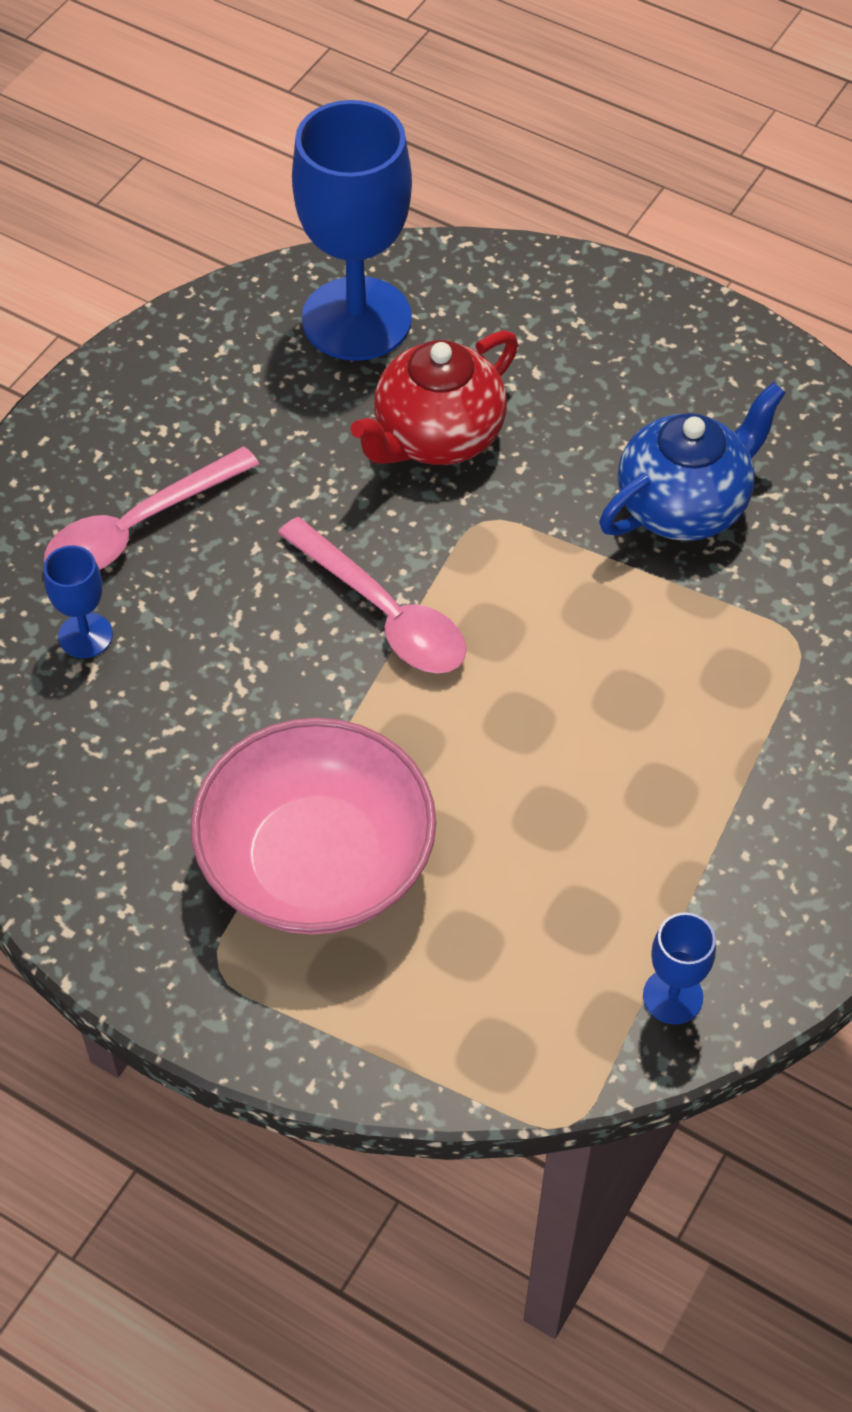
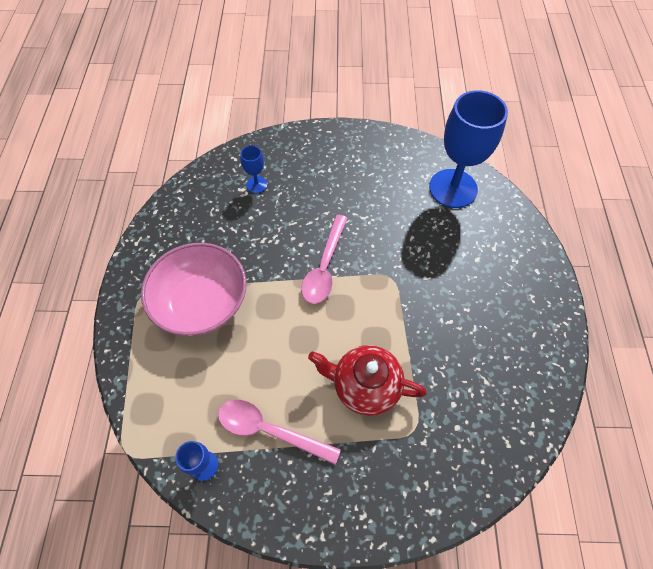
camera: 60 degrees right, 5 degrees up
pink spoon [44,446,259,570] -> pink spoon moved to [218,400,341,465]
red teapot [350,330,518,465] -> red teapot moved to [308,345,427,416]
blue teapot [599,382,786,541] -> none

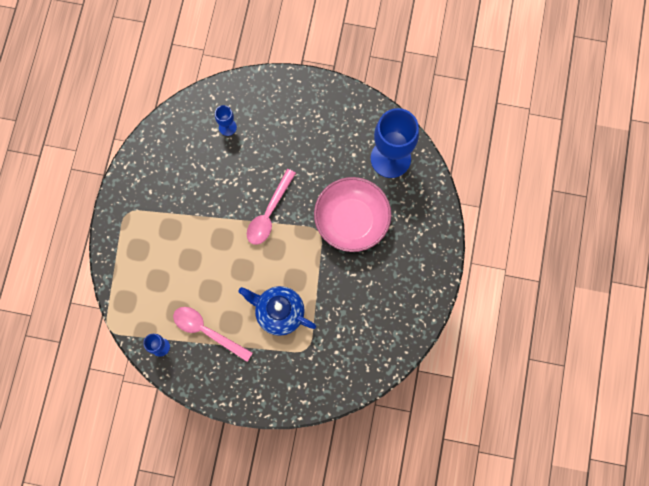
camera: 10 degrees right, 15 degrees up
pink bowl [141,243,247,336] -> pink bowl moved to [314,177,391,252]
red teapot [308,345,427,416] -> blue teapot [238,286,316,336]

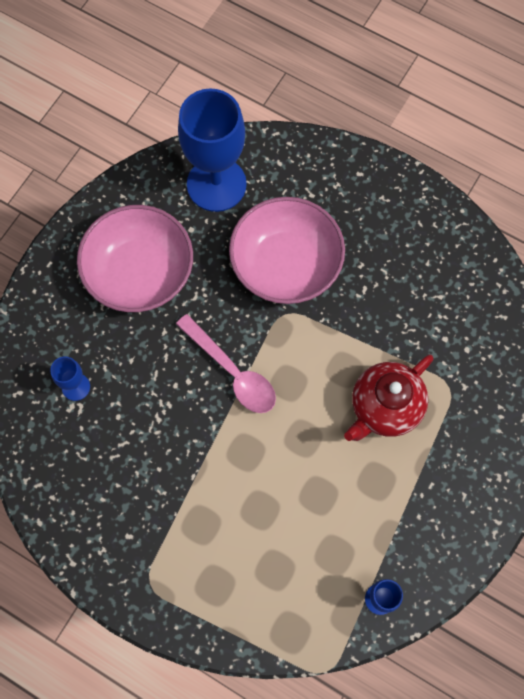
camera: 70 degrees left, 5 degrees down
pink spoon [173,307,253,362] -> none
blue teapot [238,286,316,336] -> red teapot [344,354,433,441]
none -> pink bowl [77,205,193,312]

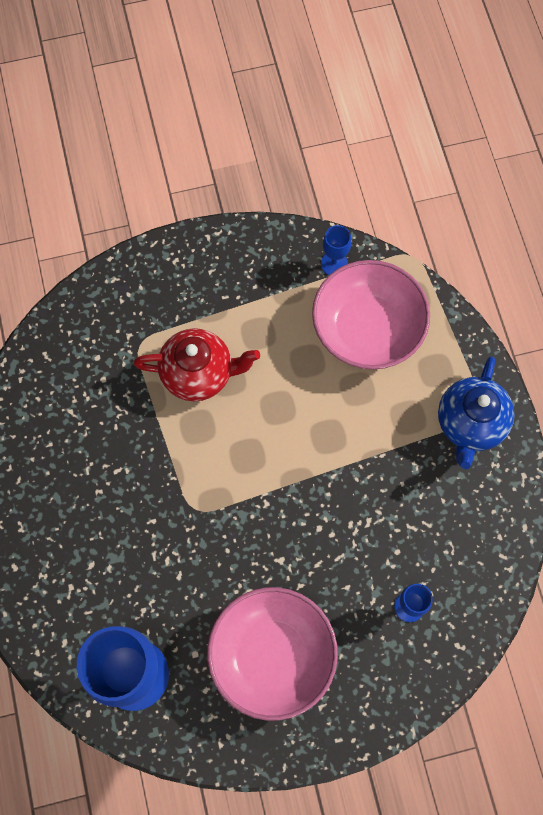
camera: 135 degrees left, 0 degrees up
pink spoon [176,314,276,413] -> none
pink bowl [229,197,345,304] -> pink bowl moved to [312,260,430,370]
none -> blue teapot [438,356,515,469]

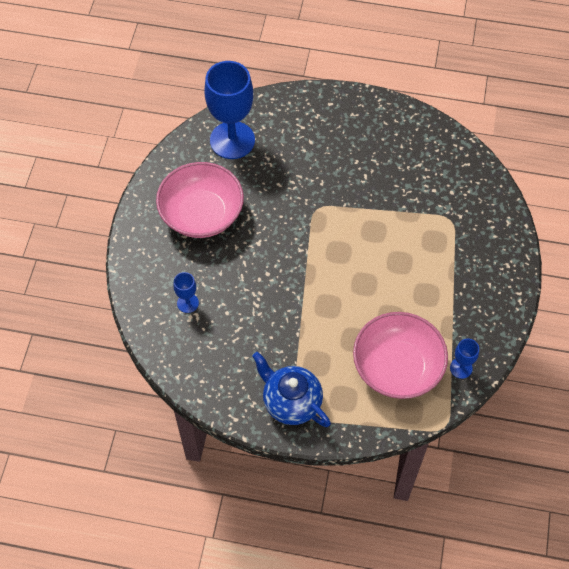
camera: 115 degrees right, 10 degrees down
red teapot [134,328,260,401] -> none

